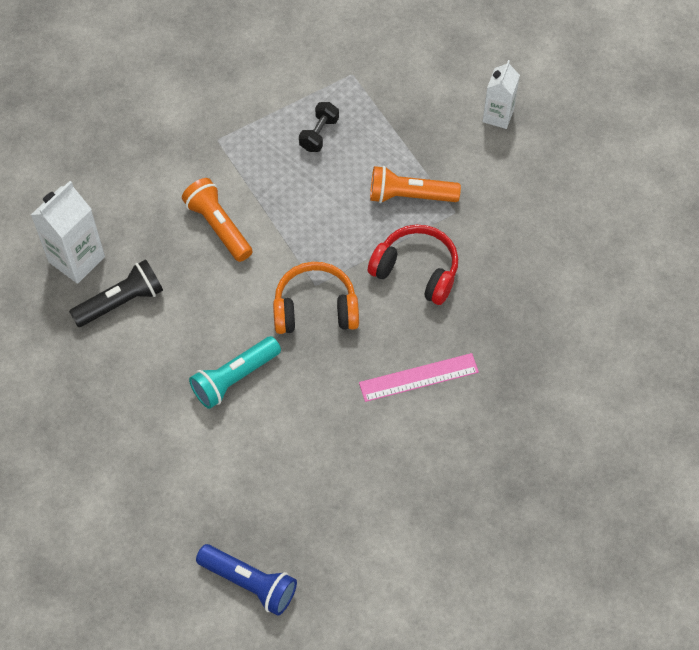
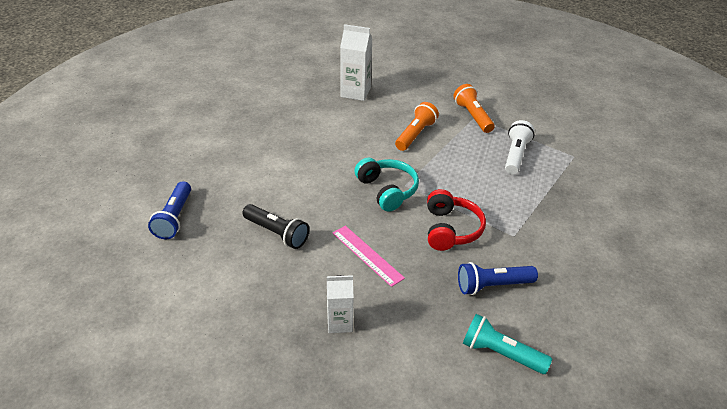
camera: 65 degrees right, 20 degrees down
black flashlight [69,259,163,327] -> black flashlight moved to [242,204,309,249]
turquoise flashlight [189,336,281,409] -> turquoise flashlight moved to [463,314,552,374]
orange headphones [273,262,359,334] -> turquoise headphones [354,158,419,212]
black dumbbell [299,102,339,152] -> white flashlight [505,120,534,174]
orange flashlight [370,166,461,203] -> orange flashlight moved to [453,84,495,133]
white carton [482,60,520,129] -> white carton moved to [327,275,354,333]
none -> blue flashlight [458,262,538,295]

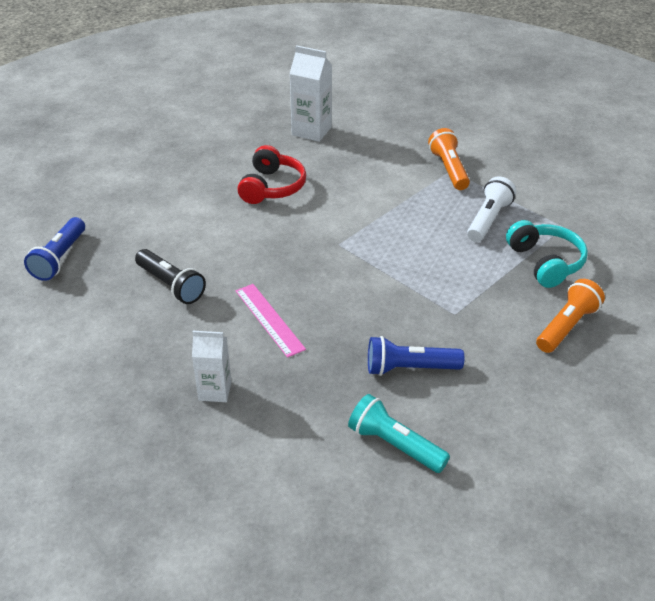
camera: 10 degrees right, 0 degrees up
turquoise headphones [354,158,419,212] -> turquoise headphones moved to [506,220,588,288]
orange flashlight [395,102,439,151] -> orange flashlight moved to [536,279,605,353]
red headphones [427,189,486,251] -> red headphones moved to [237,145,306,204]

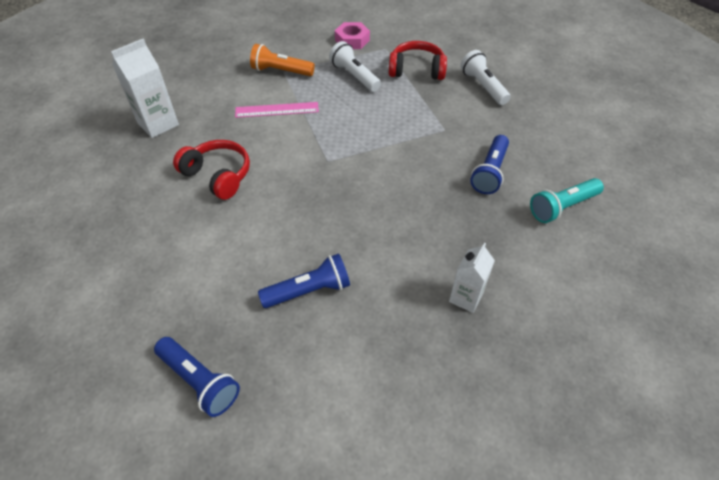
camera: 65 degrees left, 10 degrees up
black flashlight [135,249,206,304] -> blue flashlight [258,253,350,308]
pink ruler [236,284,306,358] -> pink ruler moved to [235,102,319,118]
turquoise headphones [506,220,588,288] -> red headphones [389,41,447,80]
orange flashlight [536,279,605,353] -> white flashlight [460,50,511,105]
none -> pink nut [335,22,370,49]

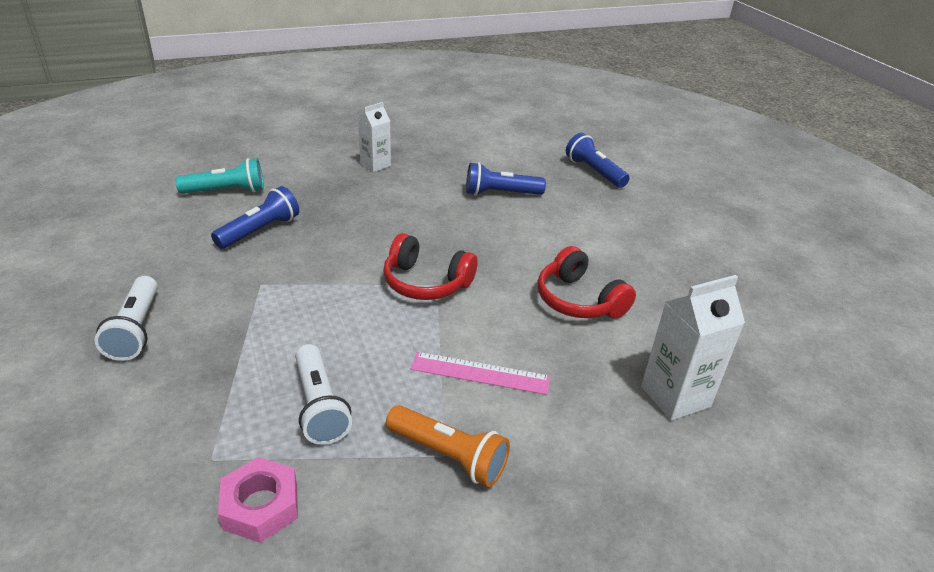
camera: 165 degrees left, 15 degrees down
red headphones [389,41,447,80] -> red headphones moved to [383,233,477,300]

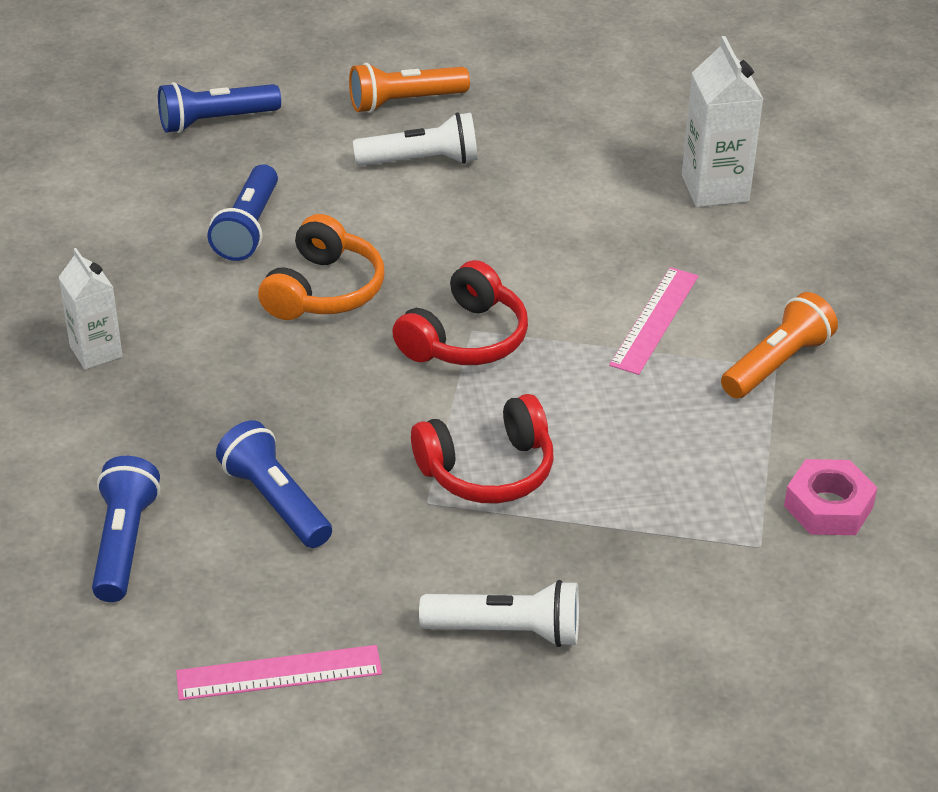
camera: 75 degrees left, 5 degrees up
turquoise flashlight [176,158,264,194] -> blue flashlight [92,456,160,602]
white flashlight [295,344,352,445] -> white flashlight moved to [353,112,477,166]
red headphones [538,246,636,319] -> red headphones moved to [411,394,554,504]
none -> pink ruler [176,645,382,700]
none -> orange headphones [258,214,384,320]
none -> orange flashlight [349,63,470,113]

